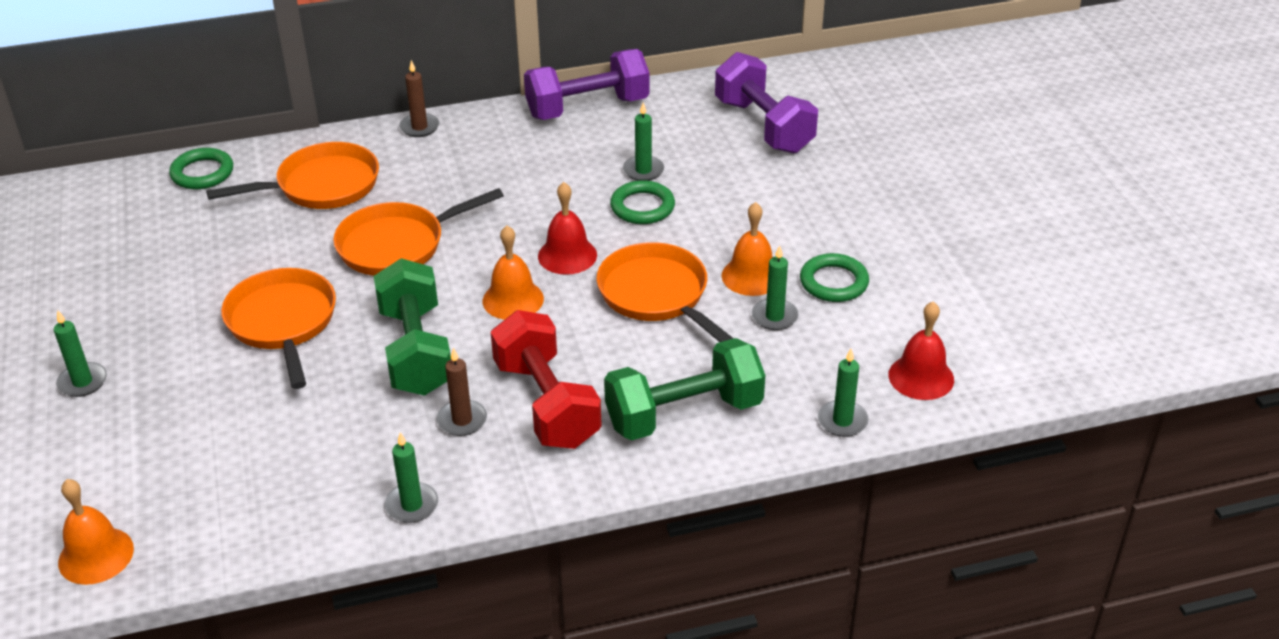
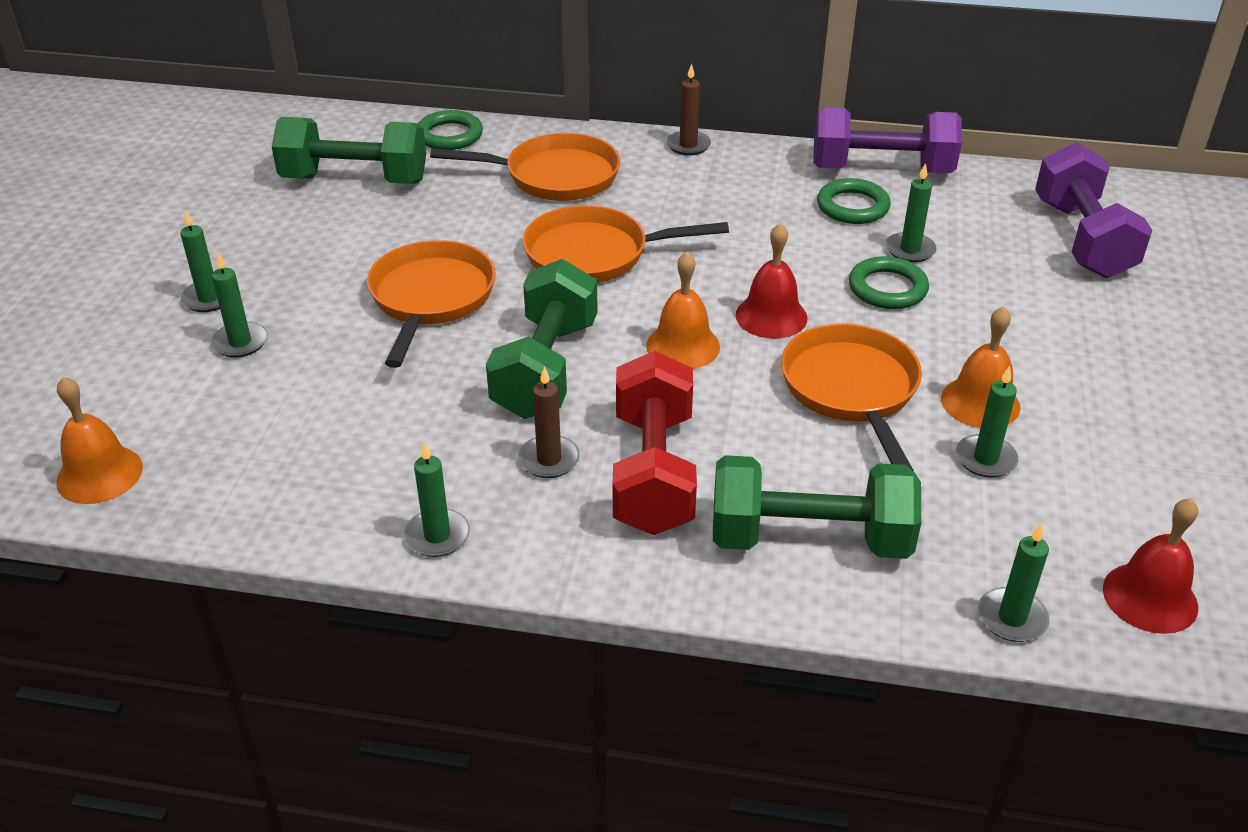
camera: 25 degrees right, 0 degrees up
green ring [800,253,869,302] -> green ring moved to [817,178,891,224]
none -> green candle [211,253,268,358]
none -> green dumbbell [272,117,426,184]

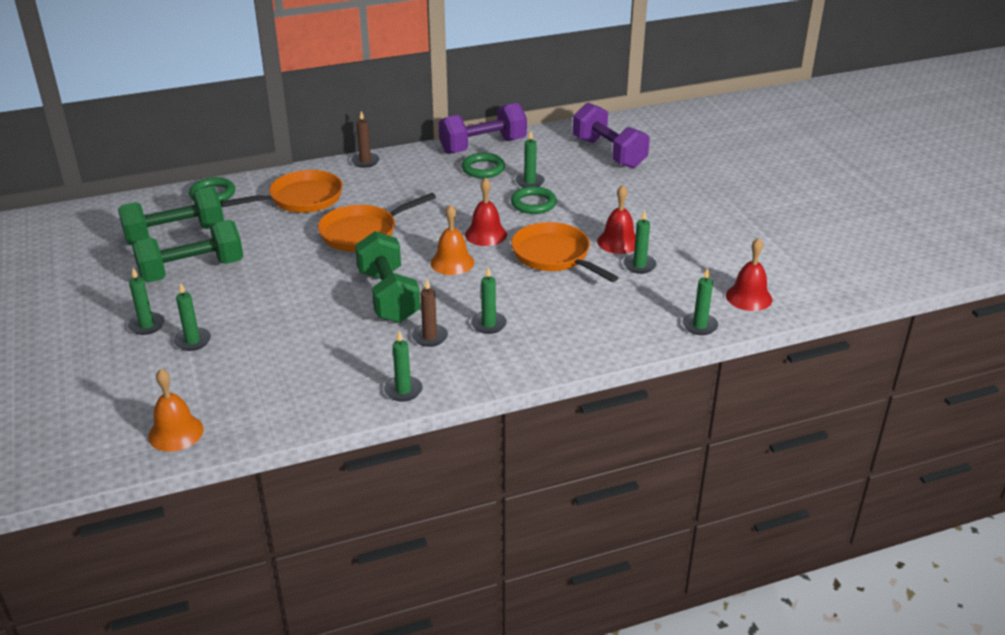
camera: 30 degrees left, 5 degrees down
orange pan [367,240,496,368] -> none
red dumbbell [612,351,697,535] -> green candle [471,267,507,334]
green dumbbell [713,455,921,559] -> green dumbbell moved to [132,220,243,283]
orange bell [941,306,1020,428] -> red bell [597,185,636,254]

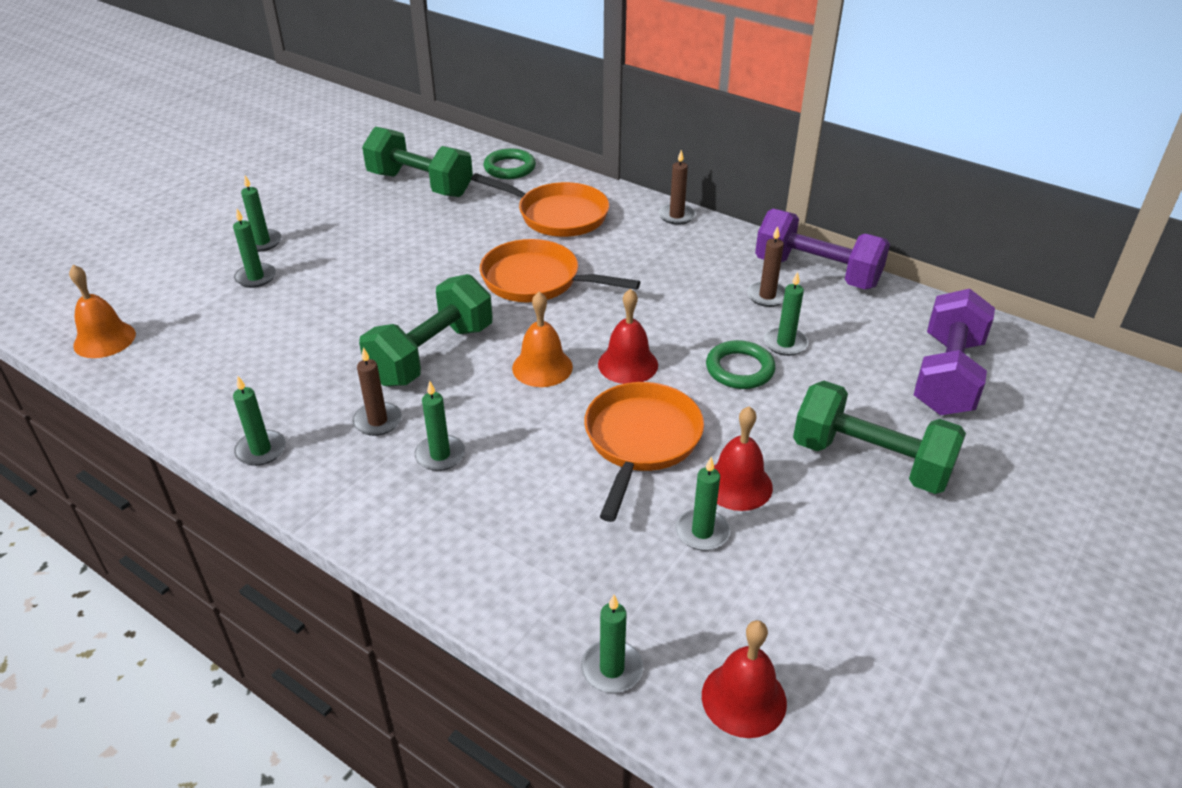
camera: 55 degrees right, 5 degrees up
green dumbbell [132,220,243,283] -> green dumbbell moved to [793,381,966,494]
green ring [462,153,505,178] -> brown candle [747,226,785,307]

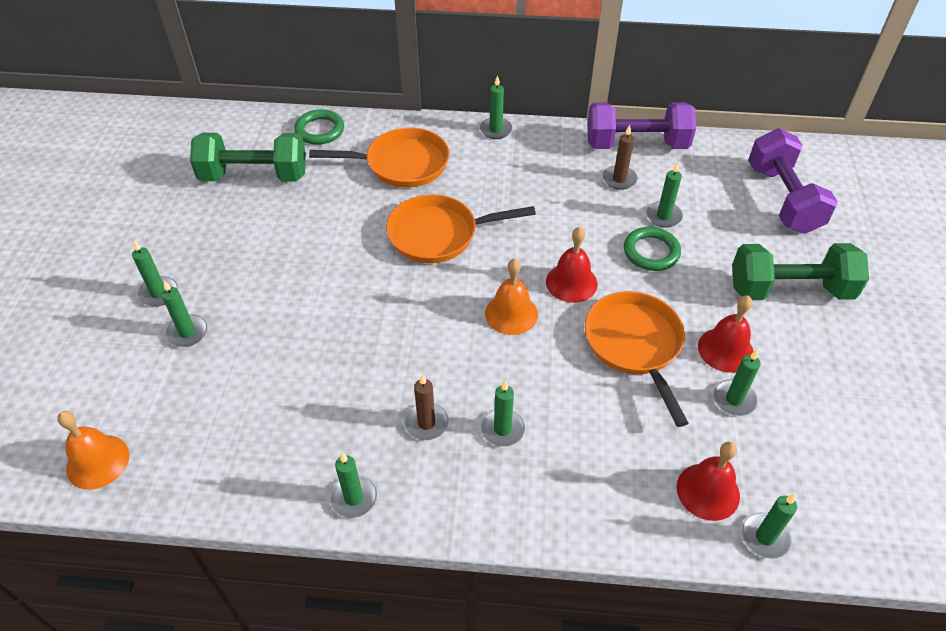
camera: 30 degrees left, 10 degrees up
green dumbbell [359,274,493,386] -> none
brown candle [659,150,696,225] -> green candle [480,75,512,139]
red bell [702,620,787,738] -> red bell moved to [677,442,740,521]

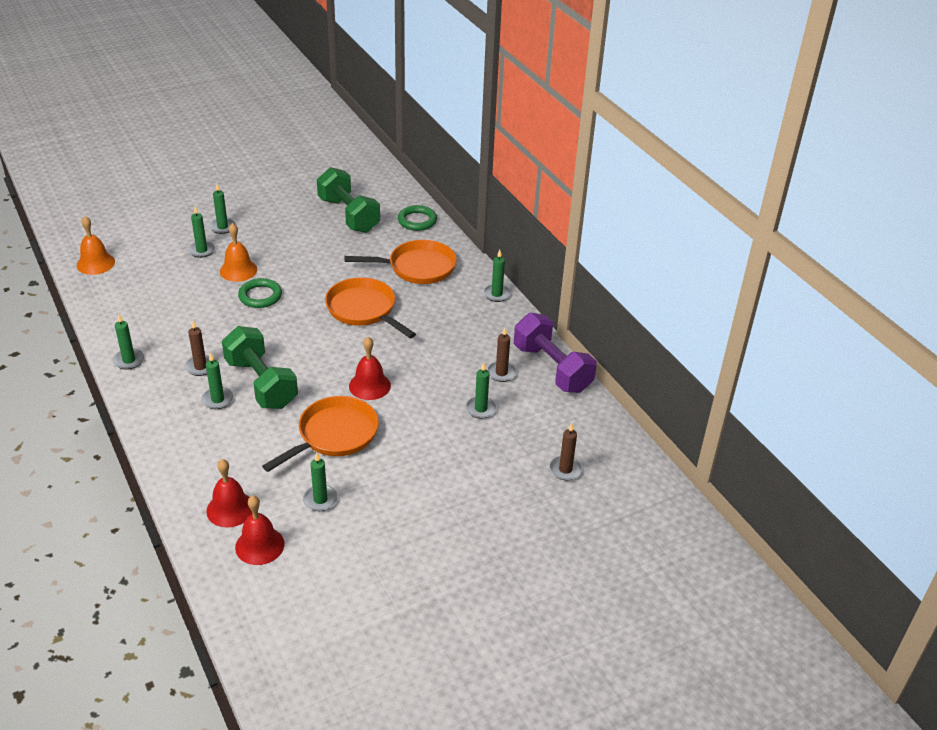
camera: 55 degrees right, 10 degrees down
orange pan [309,127,450,188] -> orange pan turned 60 degrees counterclockwise [345,240,457,284]
orange bell [485,258,538,335] -> orange bell moved to [220,223,257,282]
green ring [624,227,681,271] -> green ring moved to [238,278,282,308]
red bell [698,295,754,373] -> red bell moved to [235,496,285,565]
green dumbbell [732,243,869,300] -> green dumbbell moved to [222,326,298,409]
green candle [741,494,797,559] -> none
purple dumbbell [748,128,838,234] -> brown candle [549,423,583,480]

